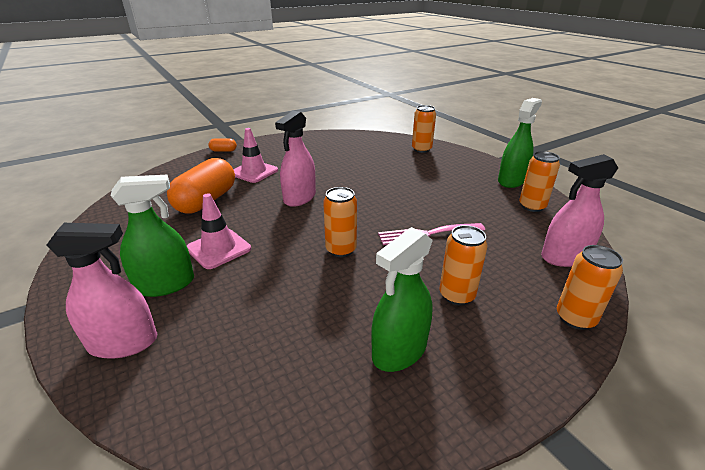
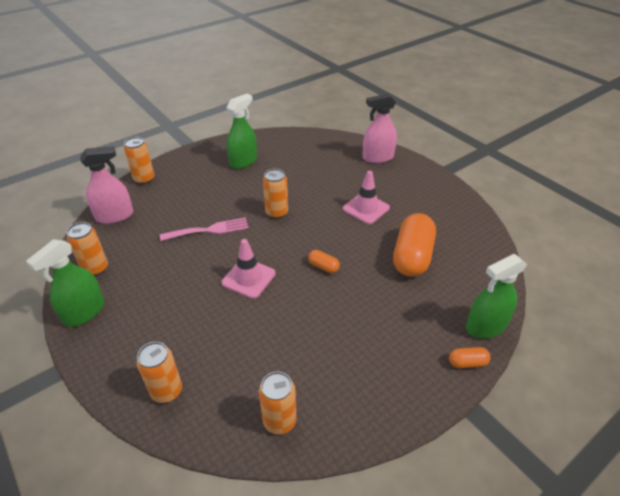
camera: 175 degrees right, 10 degrees up
green spray bottle [111,175,194,297] -> green spray bottle moved to [466,254,527,339]
pink traffic cone [233,128,278,183] -> pink traffic cone moved to [221,239,276,299]
pink spray bottle [275,111,316,207] -> orange capsule [308,250,340,273]
orange can [440,225,488,306] -> orange can moved to [259,371,297,435]

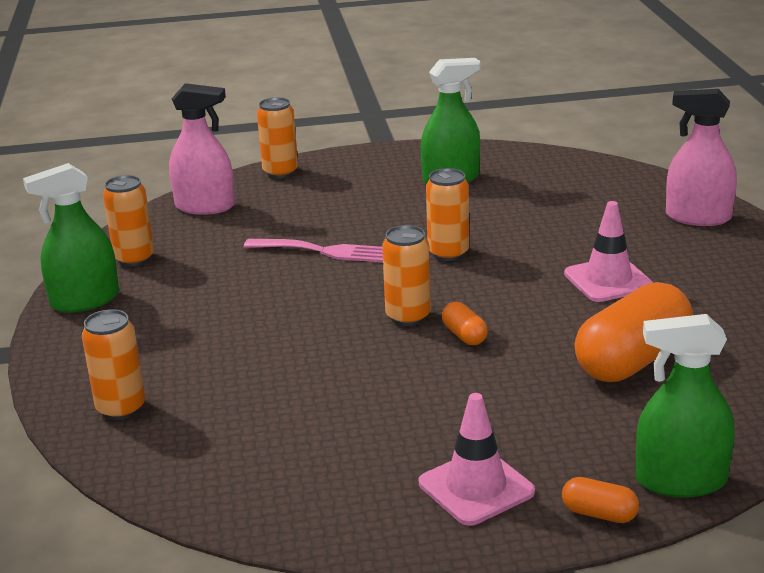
camera: 30 degrees right, 15 degrees down
pink traffic cone [221,239,276,299] -> pink traffic cone moved to [419,393,535,526]
orange can [259,371,297,435] -> orange can moved to [382,225,431,326]

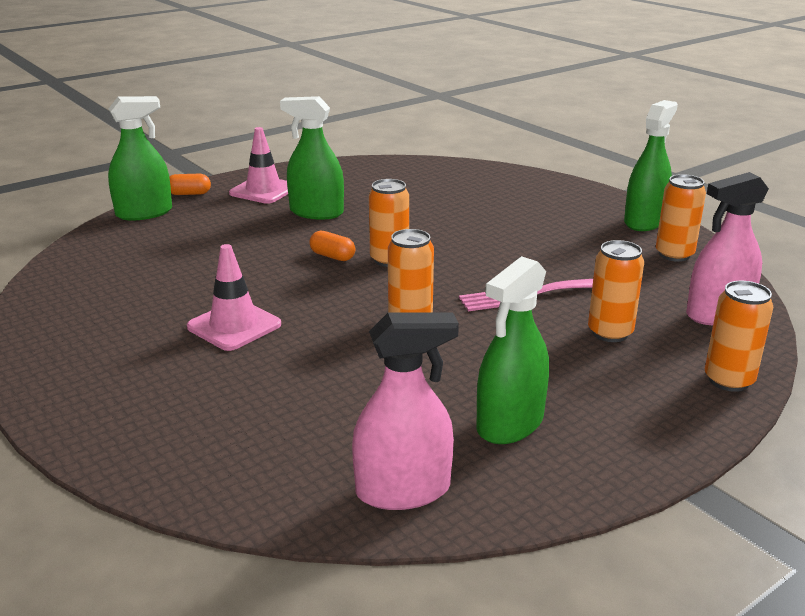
camera: 150 degrees right, 0 degrees up
orange can [82,309,145,420] -> orange can moved to [588,240,644,342]
orange capsule [574,282,693,382] -> none
pink spray bottle [666,89,737,226] -> pink spray bottle moved to [352,312,459,510]
none -> green spray bottle [280,96,344,220]

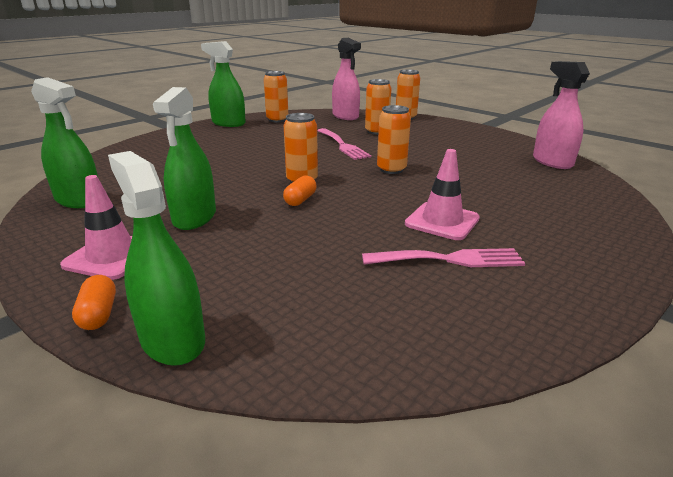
camera: 100 degrees left, 0 degrees up
green spray bottle [476,256,549,444] -> green spray bottle moved to [31,77,98,208]
none -> pink fork [362,248,526,267]

